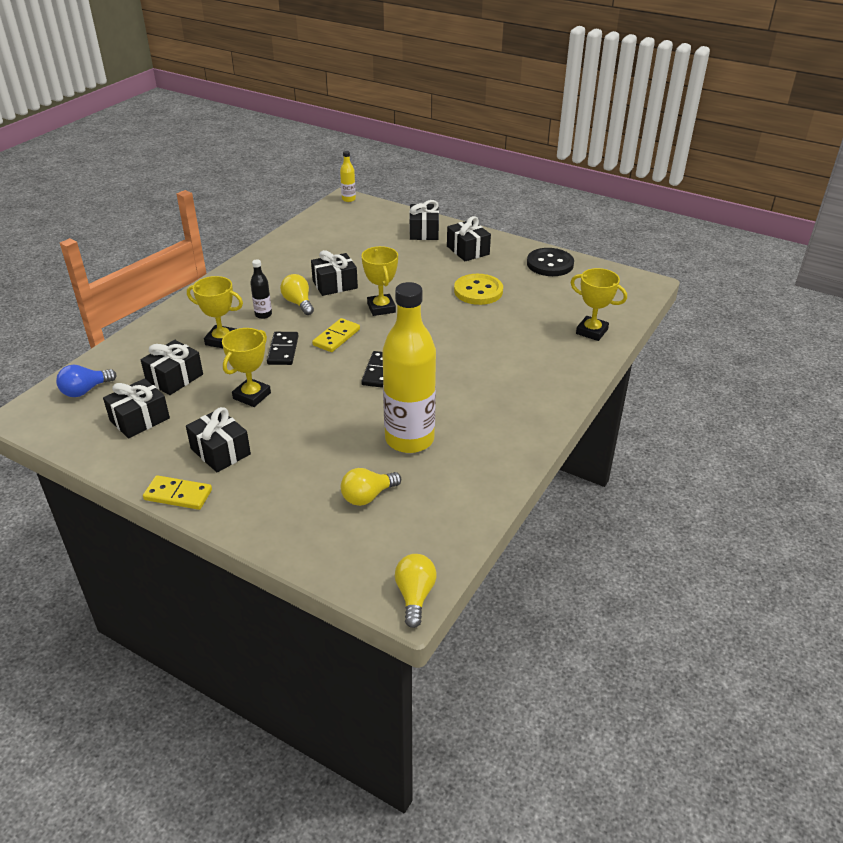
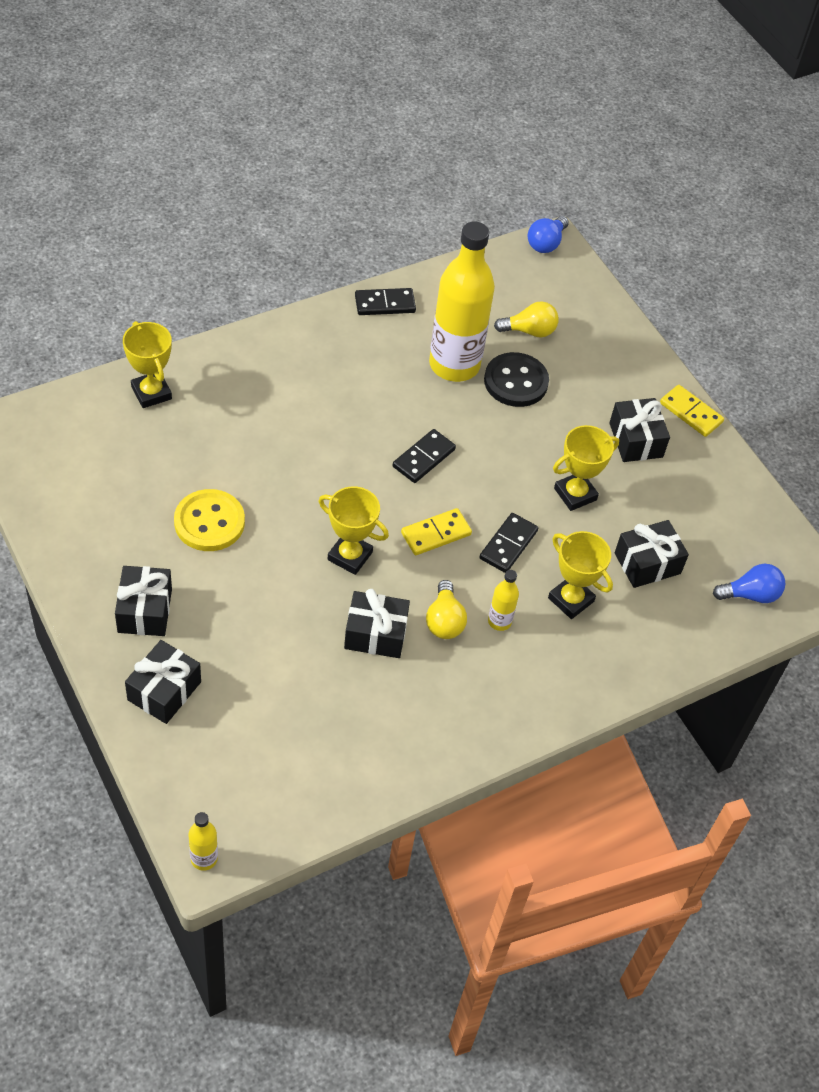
camera: 155 degrees left, 15 degrees up
black gift [103,378,170,439] -> none
black bottle [250,260,272,319] -> yellow bottle [488,570,519,631]
yellow trophy [361,246,398,316] -> yellow trophy turned 75 degrees counterclockwise [319,486,389,575]
yellow light bulb [395,554,437,628] -> blue light bulb [528,216,569,253]
black button [527,248,574,276] -> black button moved to [484,352,549,407]
none -> black domino [355,288,416,315]

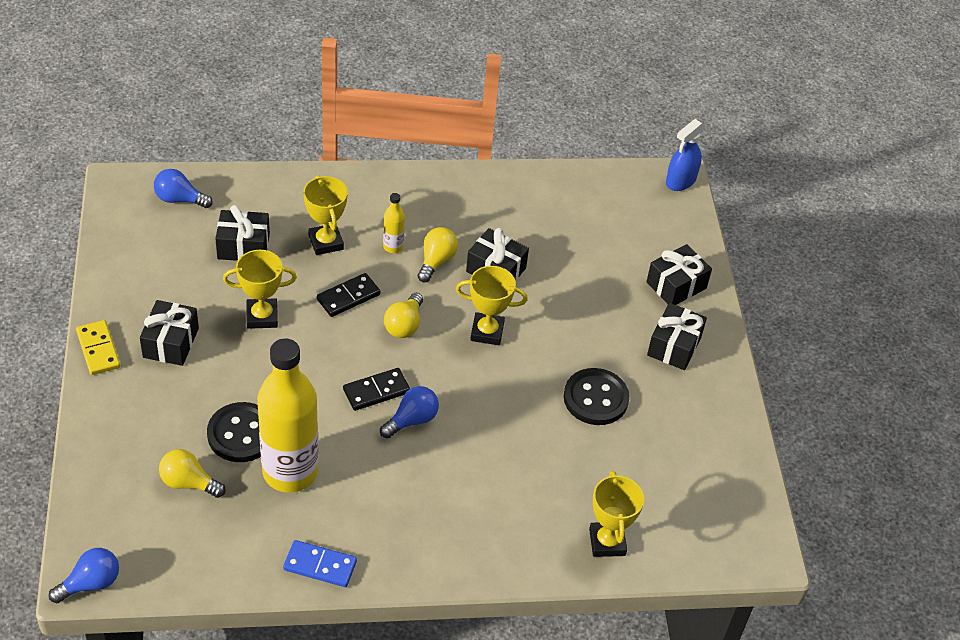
camera: 155 degrees left, 5 degrees down
yellow button [174,489,245,551] -> black button [564,368,629,425]
yellow bottle [188,812,218,871] -> blue spray bottle [666,119,705,191]
yellow trophy [319,486,389,575] -> yellow trophy turned 45 degrees counterclockwise [456,266,528,345]
black domino [355,288,416,315] -> blue domino [283,540,357,587]
yellow domino [401,508,472,555] -> yellow light bulb [384,293,423,338]
none -> blue light bulb [380,386,439,438]

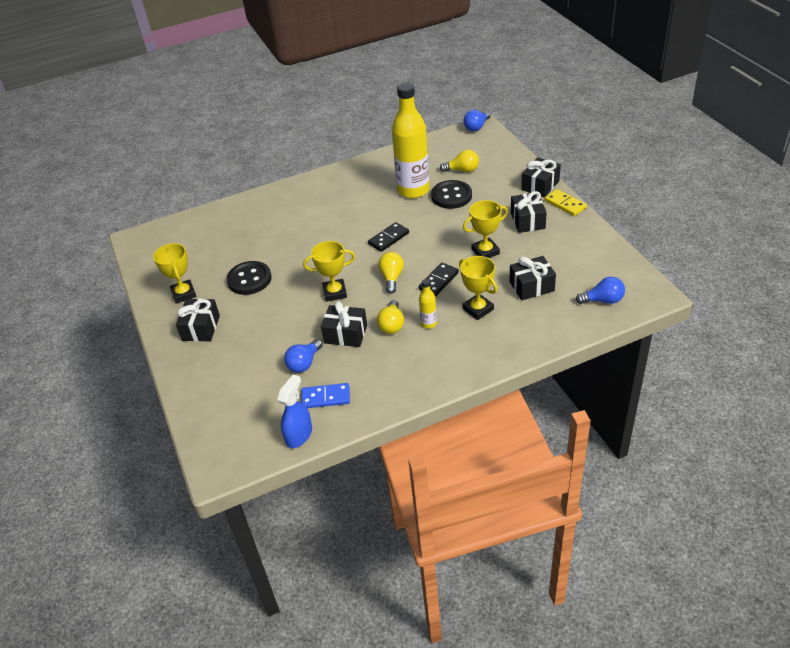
camera: 170 degrees right, 5 degrees down
blue domino [283,540,357,587] -> blue domino moved to [301,383,350,408]
blue light bulb [380,386,439,438] -> blue light bulb moved to [284,339,323,373]
yellow trophy [589,471,644,557] -> yellow trophy moved to [153,243,196,304]
black gift [647,244,712,305] -> black gift moved to [521,157,561,197]
blue spray bottle [666,119,705,191] -> blue spray bottle moved to [278,374,312,448]

